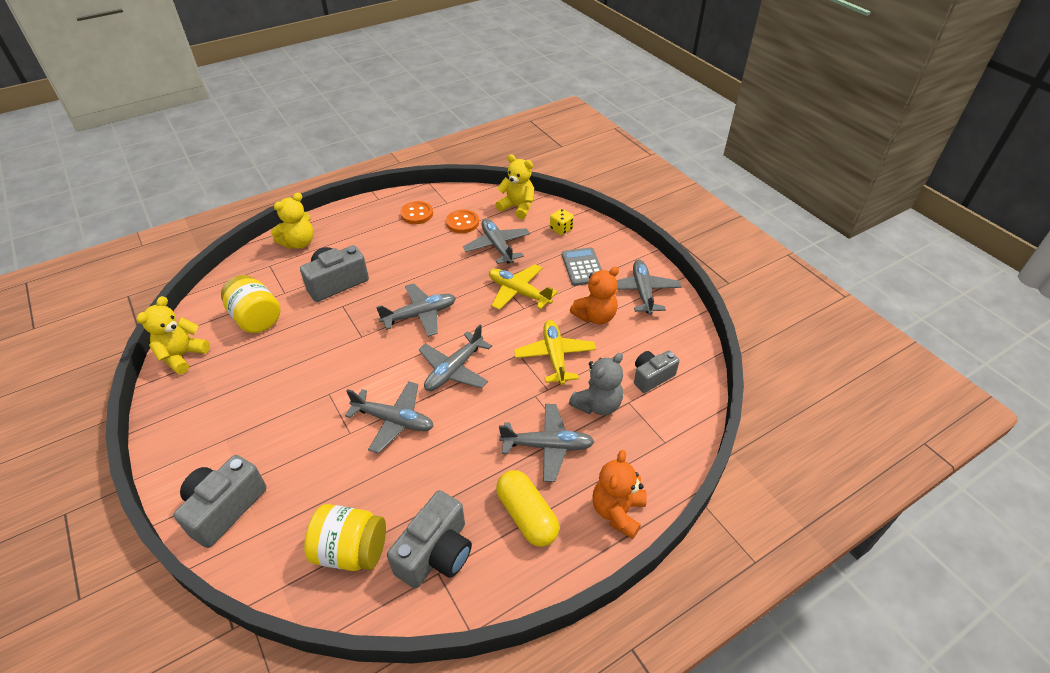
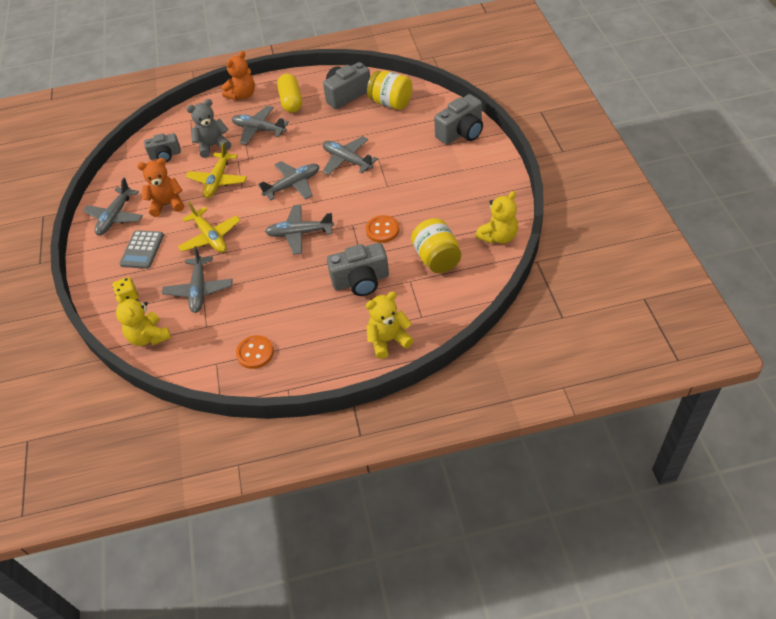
camera: 155 degrees left, 5 degrees up
orange button [446,210,479,233] -> orange button moved to [366,215,399,243]

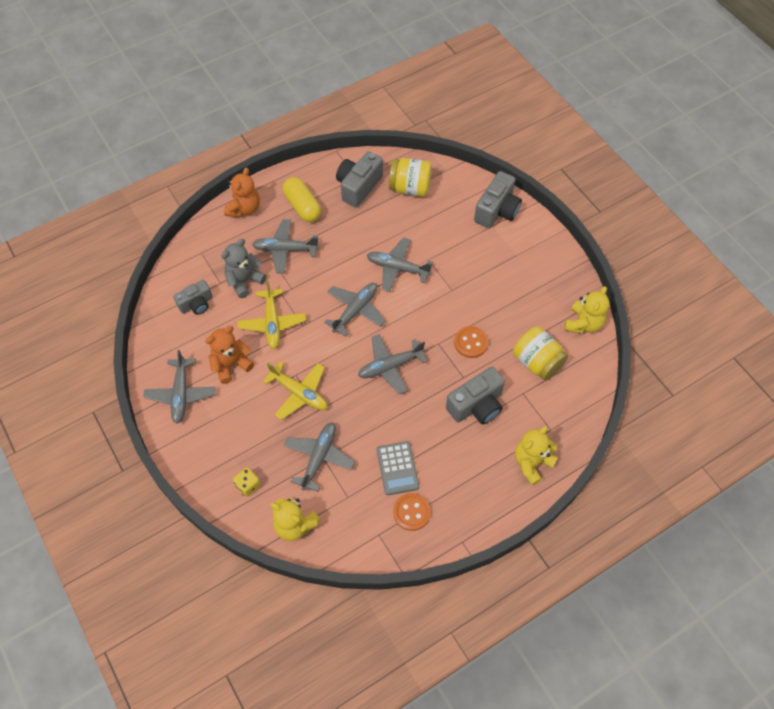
camera: 25 degrees left, 10 degrees up
grey calculator [119,230,164,269] -> grey calculator moved to [376,441,419,495]
grey plane [162,246,233,313] -> grey plane turned 135 degrees counterclockwise [284,422,355,492]

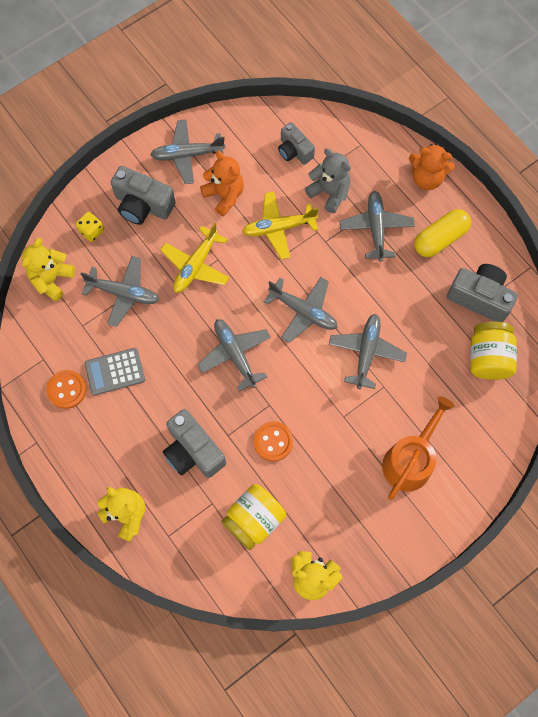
camera: 85 degrees right, 10 degrees up
grey camera [474,171,522,228] -> grey camera moved to [111,166,176,225]
none -> orange watering can [382,396,454,500]

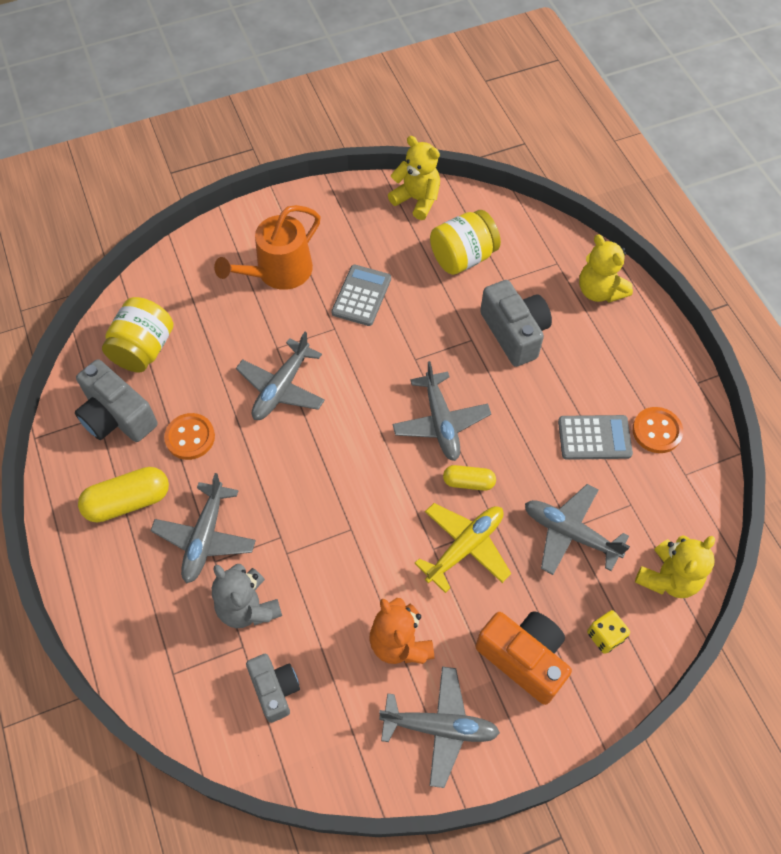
camera: 165 degrees left, 10 degrees down
grey camera [111,166,176,225] -> orange camera [475,611,572,705]
yellow plane [242,191,319,260] -> none
orange button [254,421,293,462] -> orange button moved to [164,413,215,460]
grey plane [264,277,338,343] -> none
orange teddy bear [409,143,455,190] -> none
none -> grey calculator [331,265,391,326]
none -> yellow capsule [443,465,496,491]

